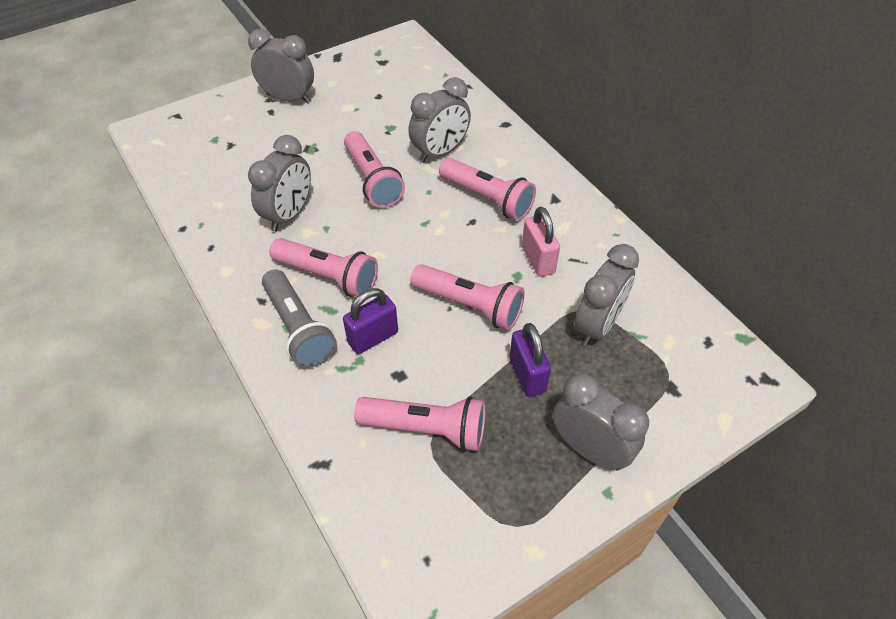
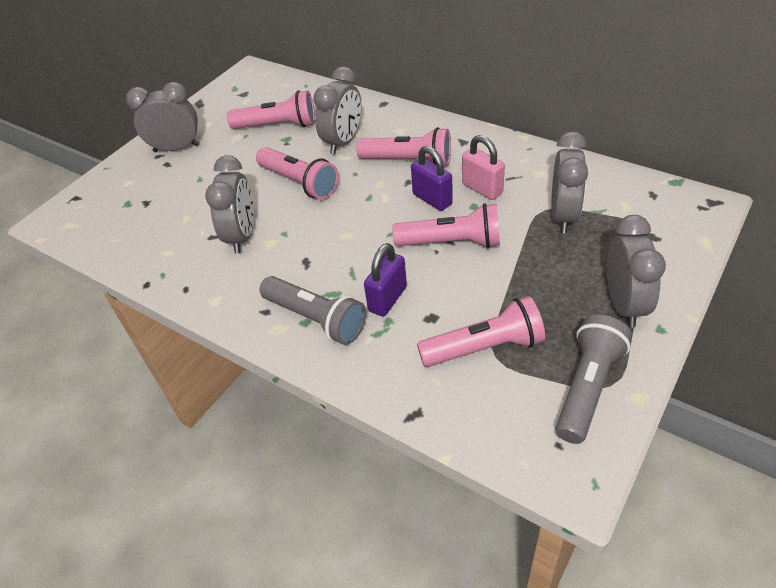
camera: 20 degrees left, 5 degrees down
pink flashlight [269,238,378,297] -> pink flashlight moved to [227,90,315,129]
purple padlock [509,323,551,397] -> purple padlock moved to [411,146,453,211]
grey clock [553,373,649,471] -> grey clock turned 75 degrees clockwise [607,215,666,328]
none -> grey flashlight [555,315,632,444]

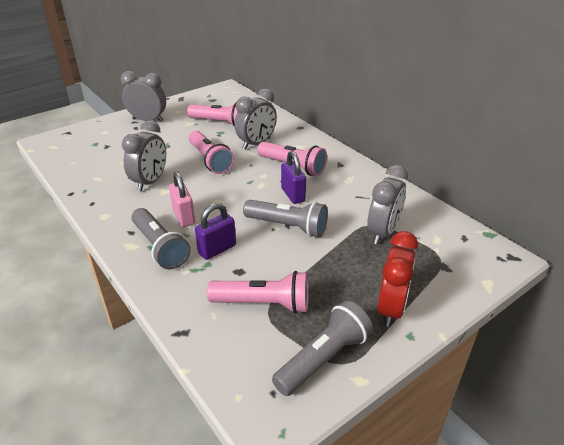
camera: 15 degrees right, 10 degrees down
pink flashlight [392,203,500,248] -> grey flashlight [243,200,328,237]
pink padlock [462,135,505,200] -> pink padlock moved to [169,172,195,227]
grey clock [607,215,666,328] -> red clock [377,231,418,327]

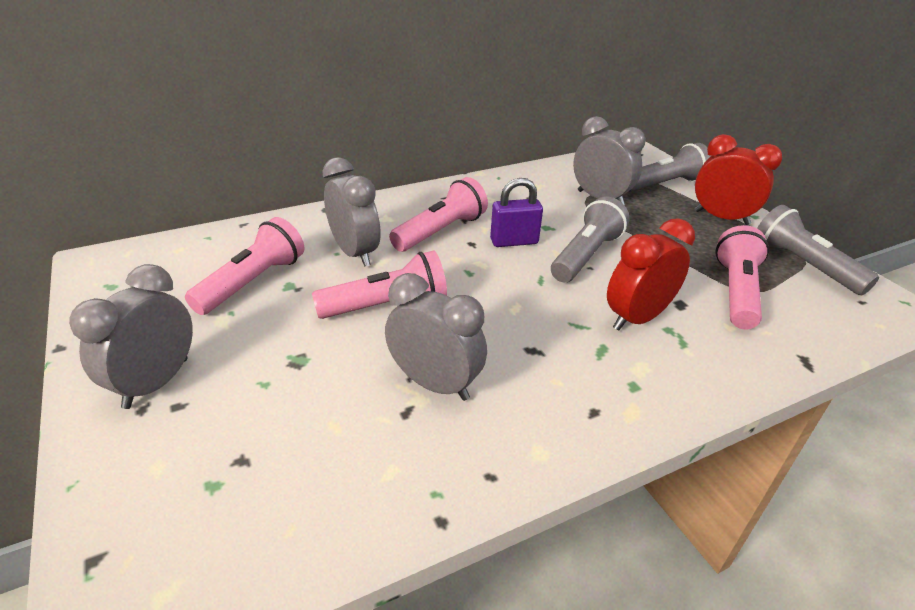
camera: 80 degrees left, 0 degrees up
grey flashlight [131,208,191,269] -> grey flashlight moved to [628,143,712,192]
pink padlock [169,172,195,227] -> none
purple padlock [195,203,236,260] -> red clock [607,218,695,331]

